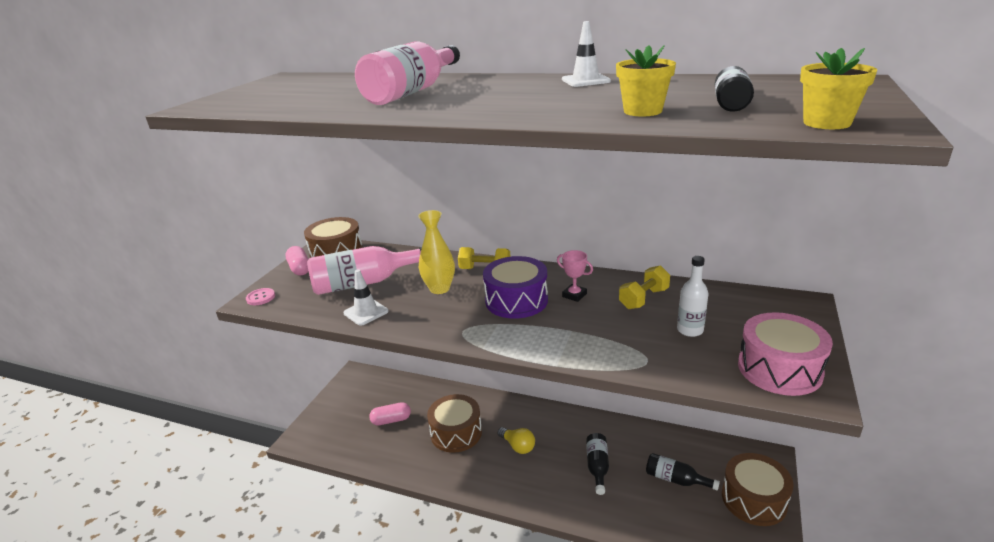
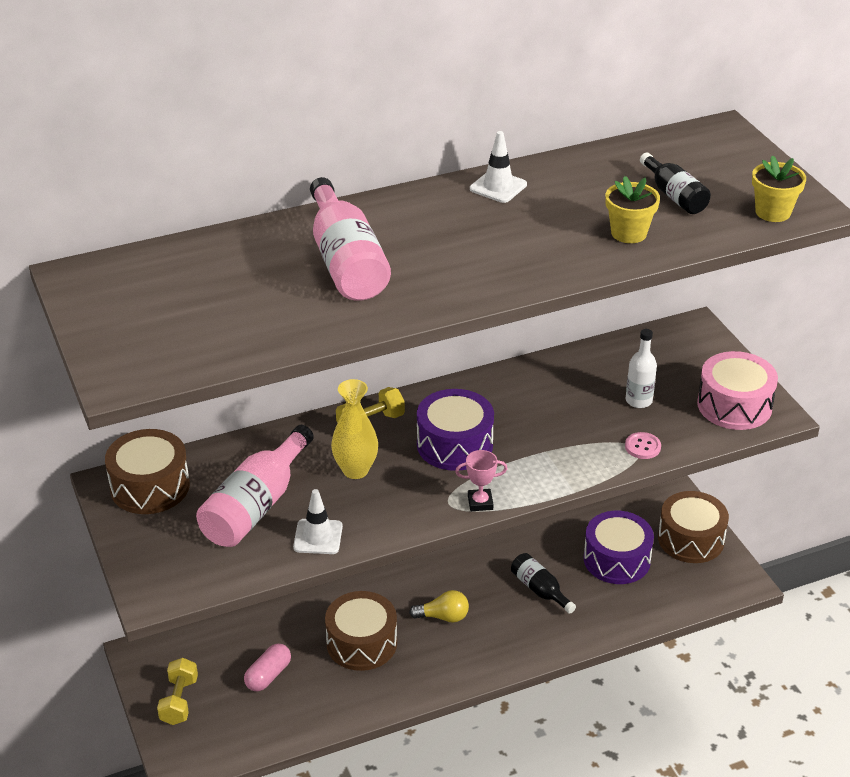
camera: 45 degrees left, 10 degrees up
pink button [246,288,275,305] -> pink button moved to [625,432,661,459]
pink capsule [286,246,309,276] -> none
pink trophy [557,250,593,302] -> pink trophy moved to [455,450,507,511]
yellow dumbbell [619,265,670,309] -> yellow dumbbell moved to [157,658,198,725]
black bottle [646,453,720,491] -> purple drum [584,511,654,584]

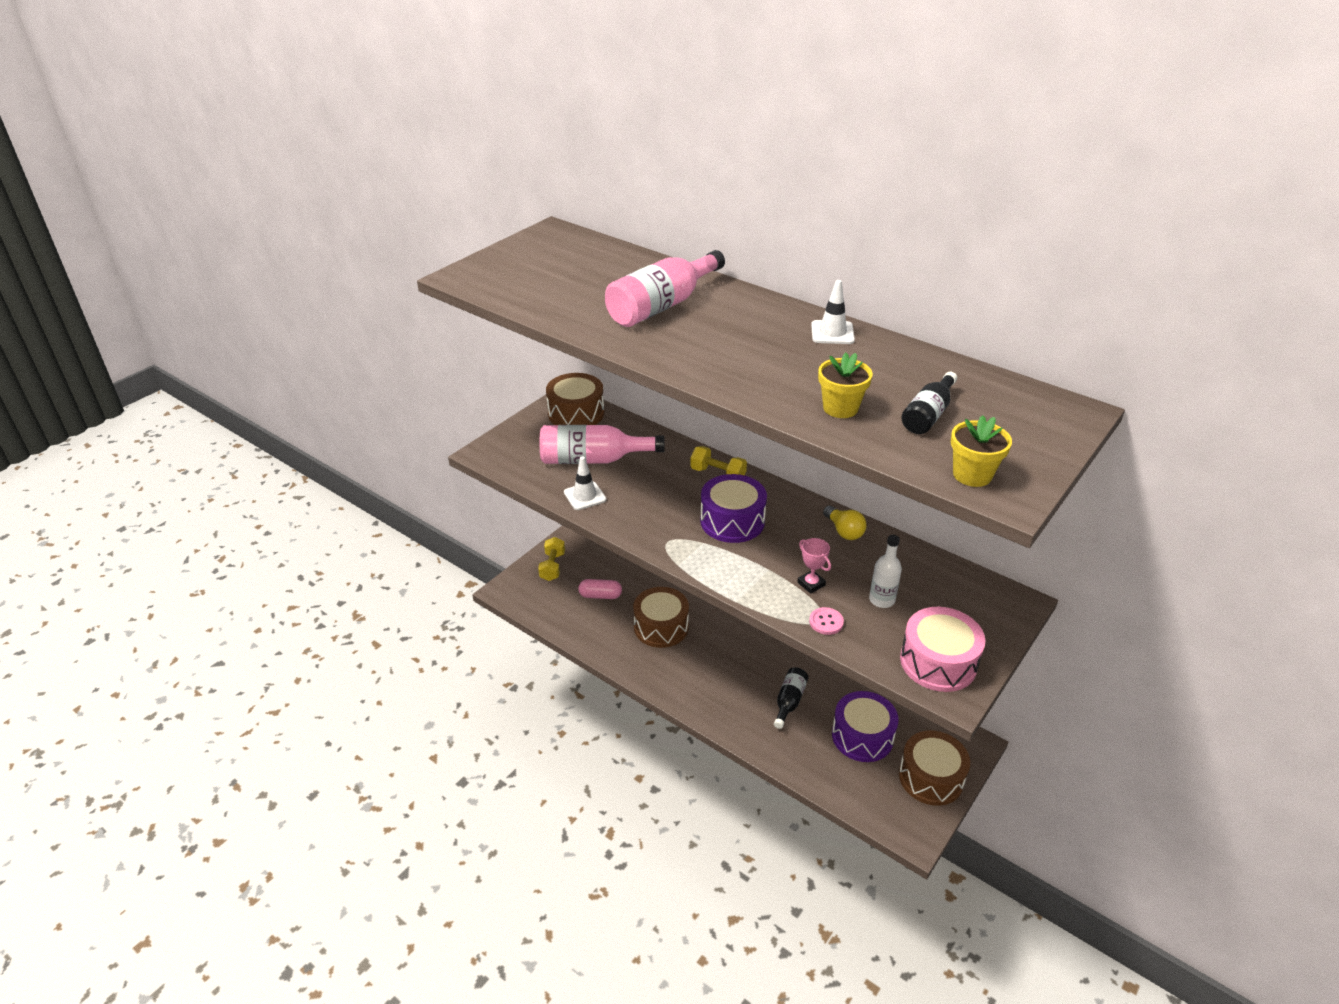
camera: 60 degrees right, 0 degrees up
yellow dumbbell [157,658,198,725] -> yellow dumbbell turned 60 degrees counterclockwise [538,537,565,581]
yellow vase [331,379,378,479] -> none
yellow light bulb [409,590,469,623] -> yellow light bulb moved to [823,506,867,540]
pink trophy [455,450,507,511] -> pink trophy moved to [797,538,831,594]

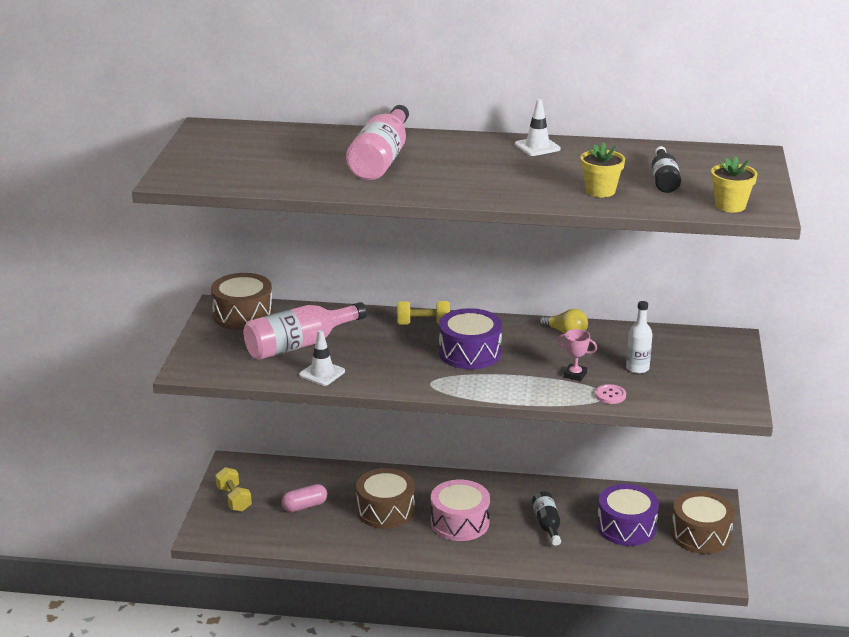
camera: 30 degrees left, 10 degrees down
pink drum [900,607,985,692] -> pink drum moved to [431,480,490,541]

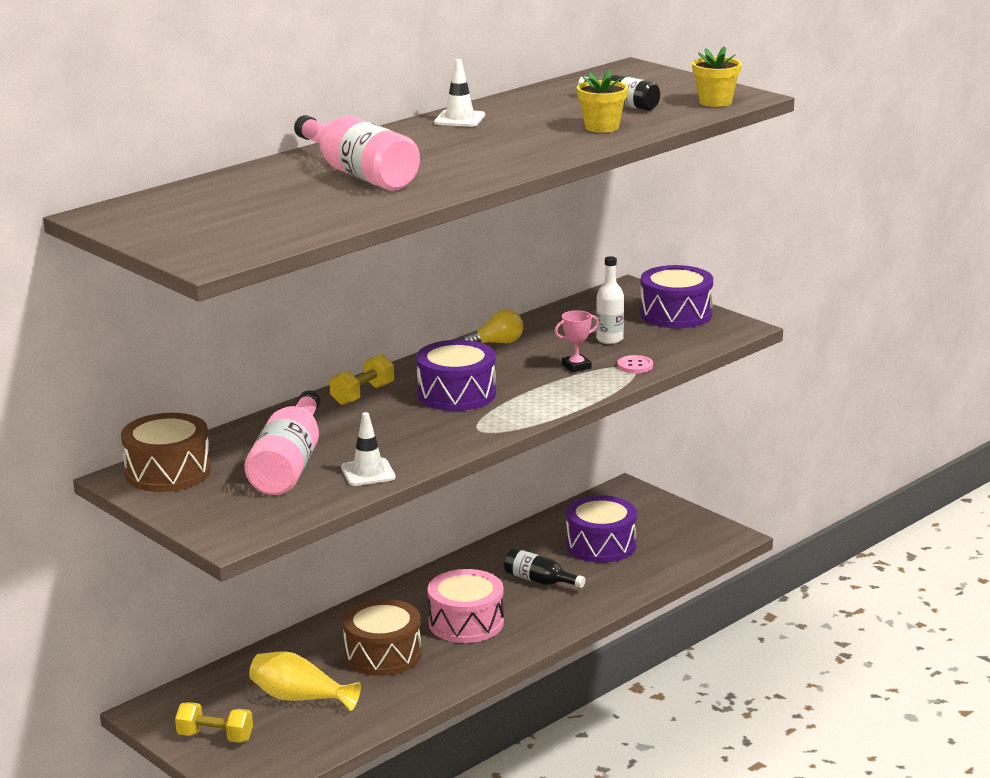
camera: 50 degrees left, 5 degrees down
pink capsule [281,484,327,512] -> yellow vase [249,651,361,711]
brown drum [671,491,735,554] -> none
none -> purple drum [640,265,713,328]

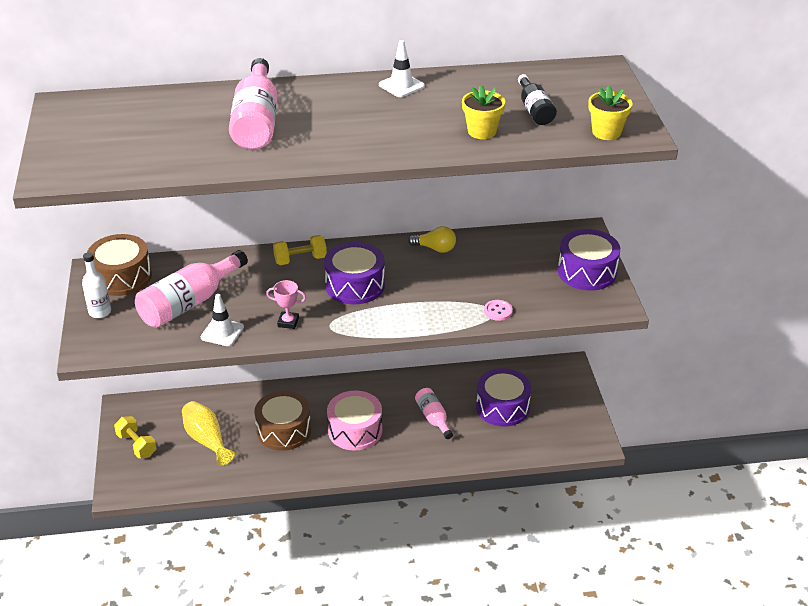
camera: 35 degrees right, 15 degrees up
black bottle [504,548,586,588] -> pink bottle [415,388,453,439]
pink trophy [555,310,599,373] -> pink trophy moved to [266,280,306,329]
white bottle [596,256,624,344] -> white bottle moved to [82,252,111,318]

